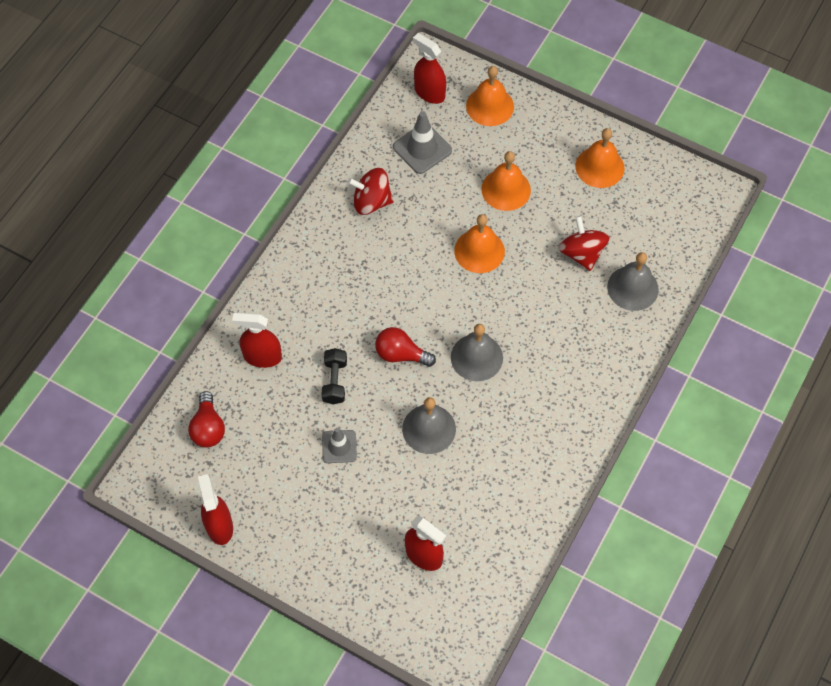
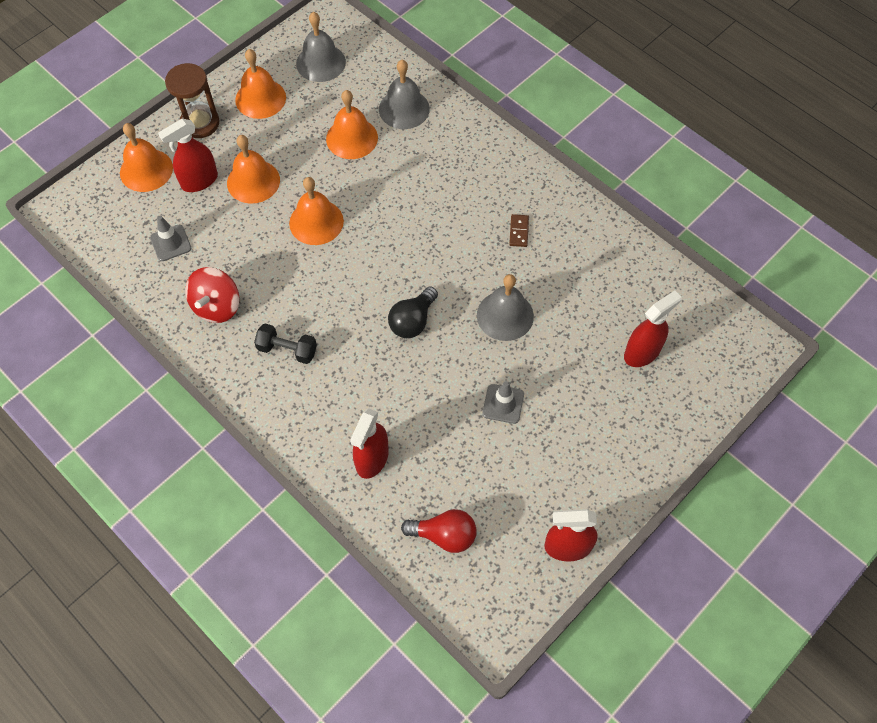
camera: 75 degrees left, 0 degrees up
black dumbbell [321,348,347,404] -> black dumbbell moved to [254,324,317,364]
red light bulb [375,327,436,367] -> black light bulb [388,287,438,338]
grey traffic cone [393,111,452,174] -> grey traffic cone [150,216,192,261], size x0.67
red spray bottle [413,33,446,104] -> red spray bottle moved to [158,119,218,192]
grey bell [451,324,503,381] -> grey bell moved to [296,12,346,82]
red spinning top [559,216,609,271] -> orange bell [326,90,378,159]
none -> brown hourglass [165,63,220,138]
none -> brown domino [509,214,529,247]

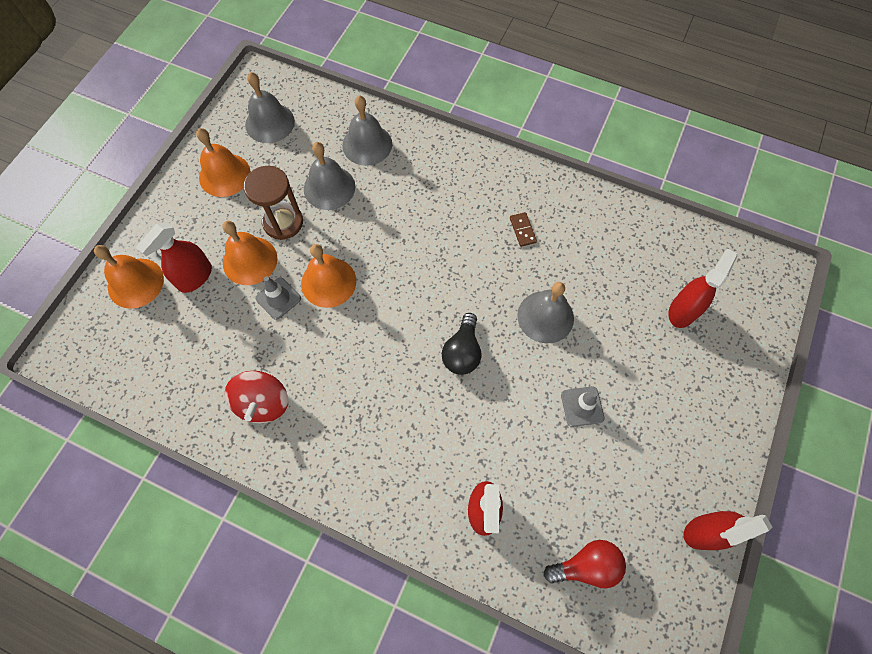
camera: 20 degrees left, 5 degrees up
grey traffic cone [150,216,192,261] -> grey traffic cone moved to [255,276,301,320]
brown hourglass [165,63,220,138] -> brown hourglass moved to [244,166,303,240]
black dumbbell [254,324,317,364] -> none
orange bell [326,90,378,159] -> grey bell [304,142,355,210]

